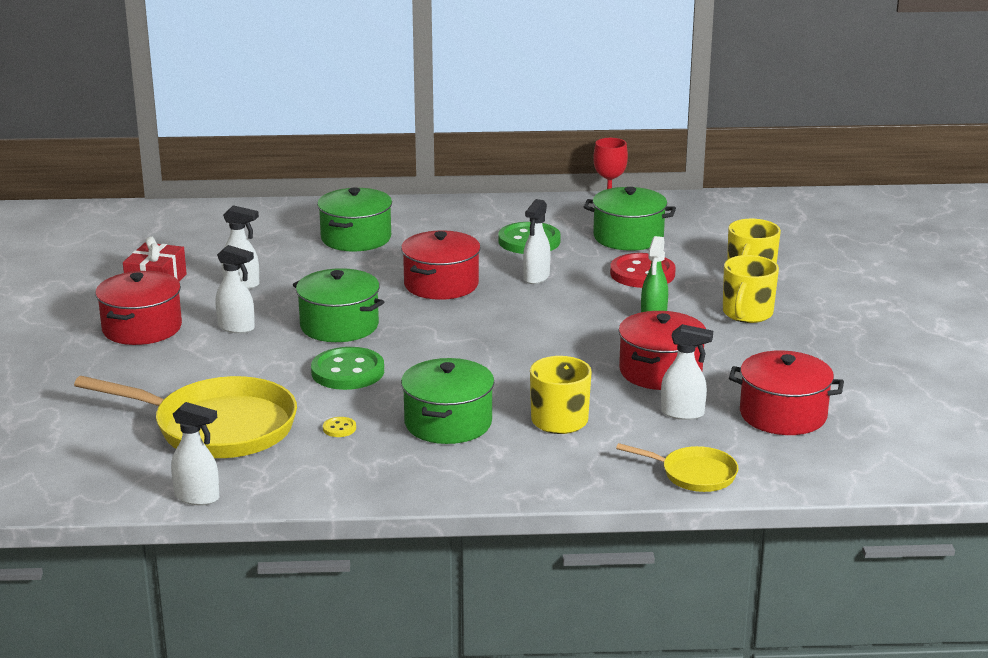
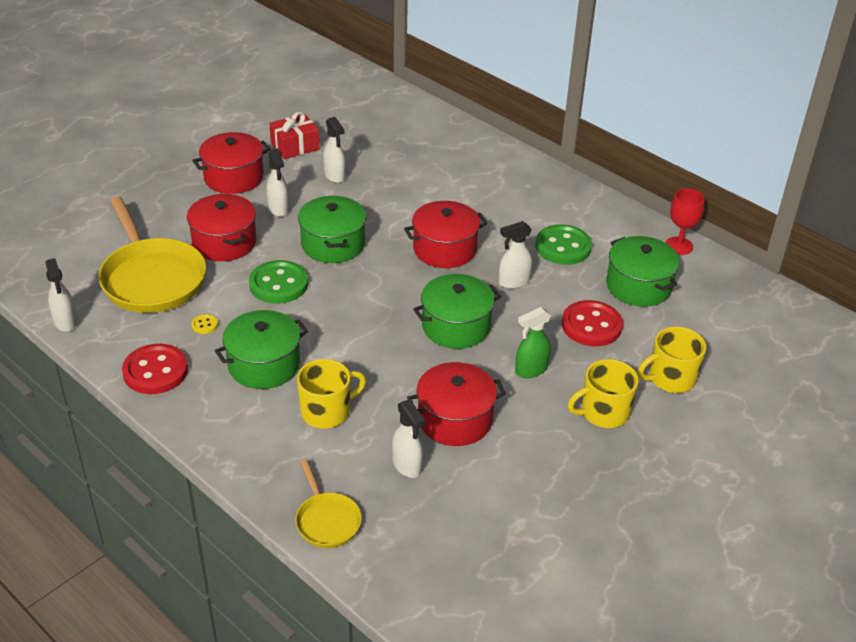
camera: 45 degrees right, 15 degrees up
green pot [317,187,392,251] -> green pot moved to [413,274,501,349]
red pot [729,350,844,435] -> red pot moved to [187,194,257,261]
none -> red button [122,344,188,394]

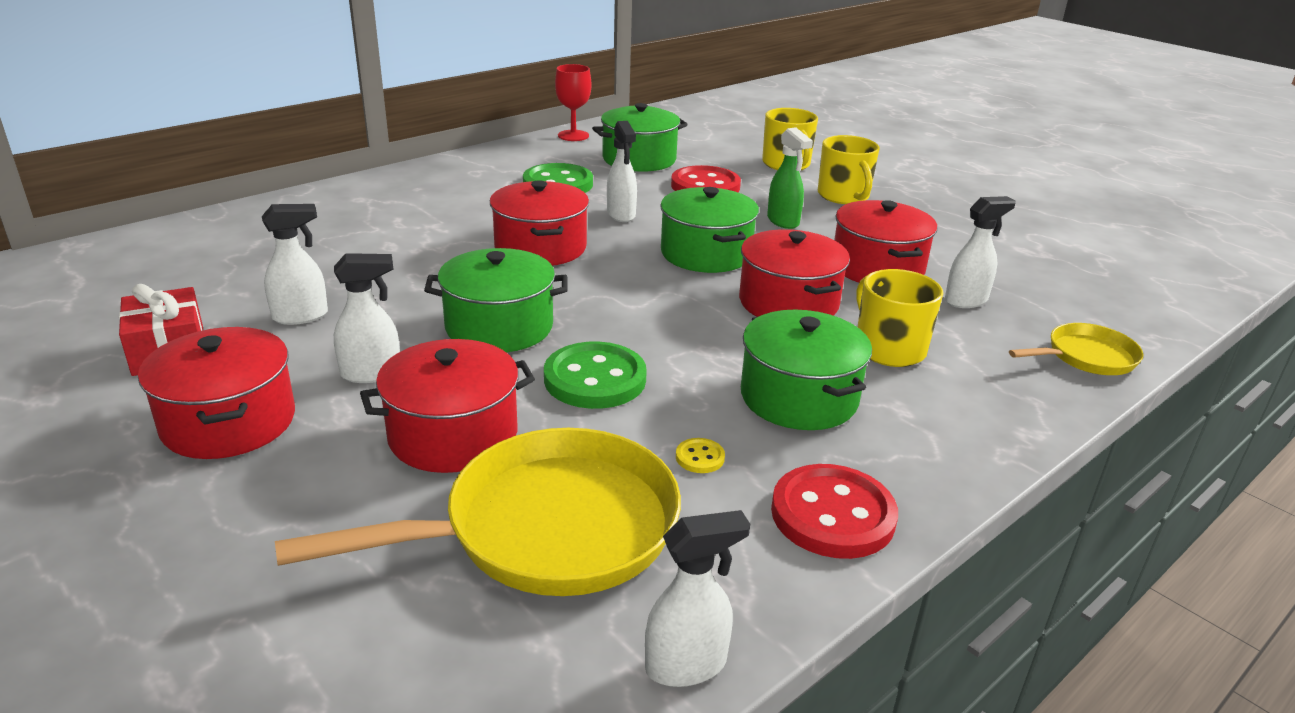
camera: 85 degrees left, 10 degrees down
none -> red pot [739,229,850,317]

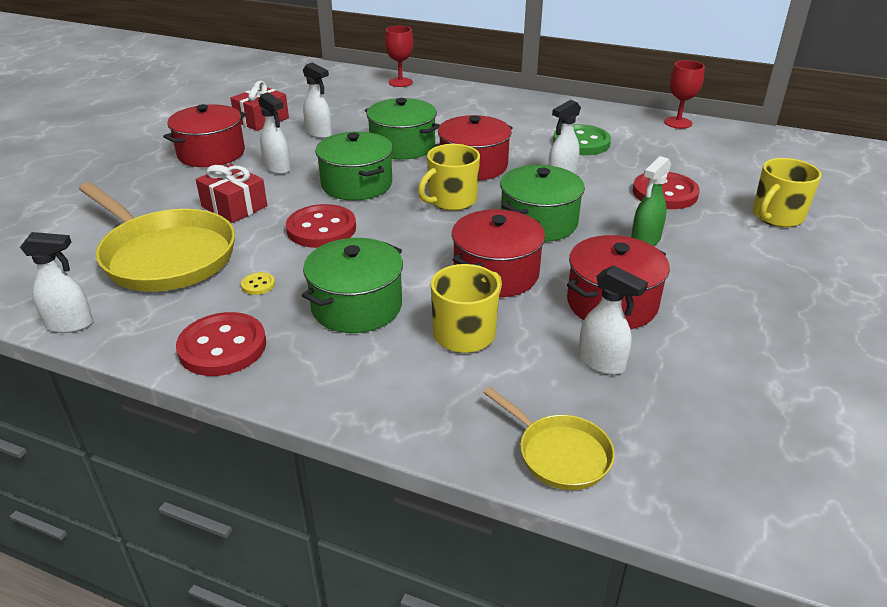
camera: 65 degrees right, 5 degrees up
red pot [360,339,535,473] -> red gift [196,164,267,223]
green button [544,342,647,409] -> red button [286,204,356,248]
green pot [592,103,688,172] -> green pot moved to [365,98,440,160]
white spray bottle [645,510,750,687] -> white spray bottle turned 45 degrees counterclockwise [20,232,93,333]
yellow mug [818,135,880,204] -> yellow mug moved to [418,144,480,211]
none -> red goblet [385,26,413,87]

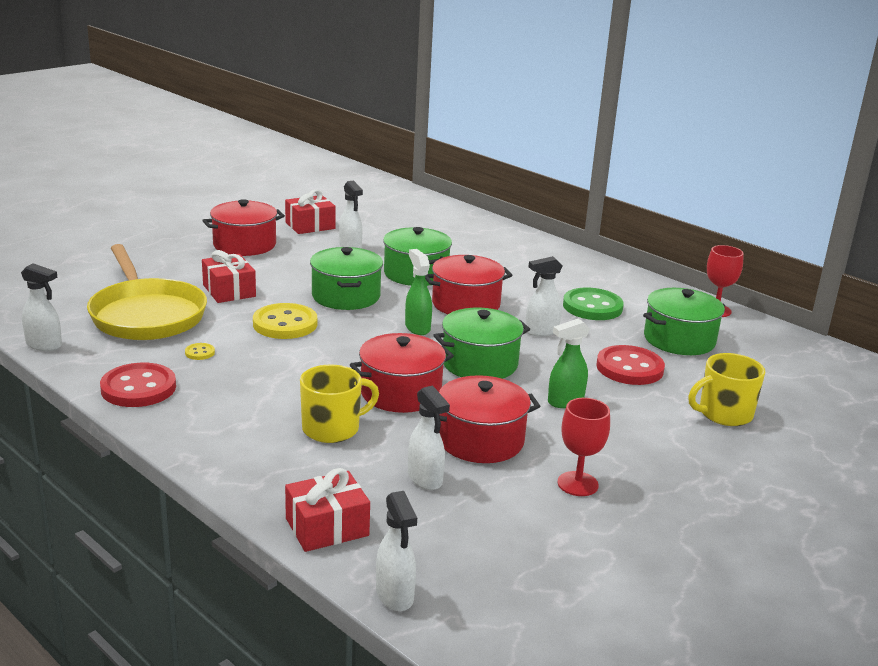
camera: 20 degrees right, 10 degrees down
white spray bottle [258,92,291,174] -> white spray bottle moved to [376,491,417,611]
red button [286,204,356,248] -> yellow button [253,303,317,339]
green pot [302,238,403,333] -> green pot moved to [643,288,725,355]
red goblet [385,26,413,87] -> red goblet moved to [557,398,610,496]
yellow mug [418,144,480,211] -> green spray bottle [405,249,432,335]
yellow pan [483,387,615,490] -> red gift [285,468,370,552]

